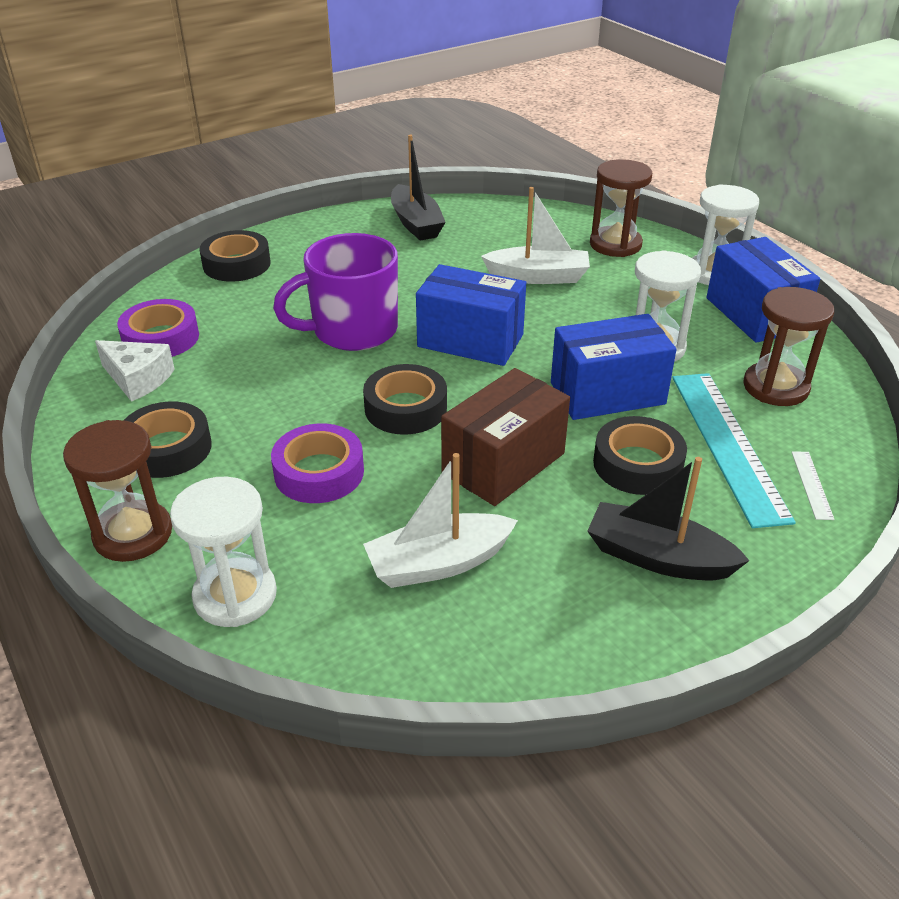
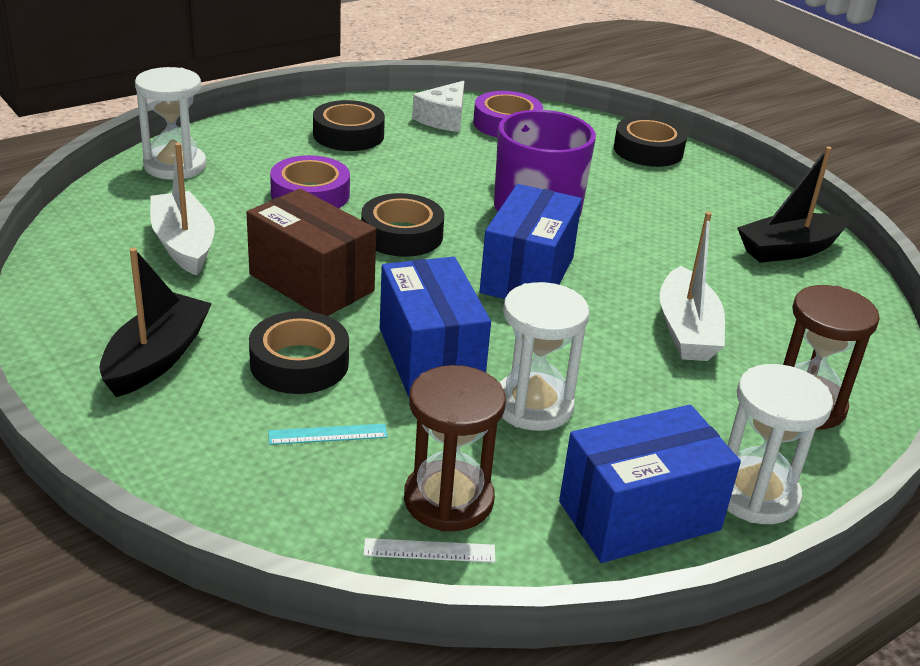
camera: 85 degrees right, 5 degrees down
brown hourglass [63,420,172,562] -> none
turquoise ruler [672,373,796,528] -> turquoise ruler [268,424,388,445], size x0.41
white ruler [791,451,835,520] -> white ruler moved to [363,538,495,563]

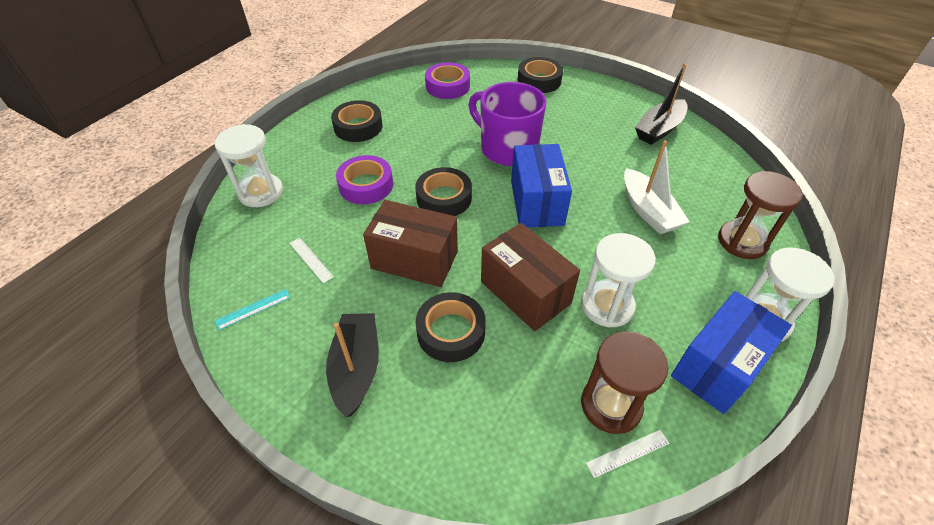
camera: 20 degrees left, 15 degrees up
white boat [150,143,215,276] -> white ruler [290,238,334,283]
turquoise ruler [268,424,388,445] -> turquoise ruler moved to [215,289,290,330]
blue box [380,257,491,397] -> brown box [481,223,580,331]
white cheese [412,81,464,132] -> none

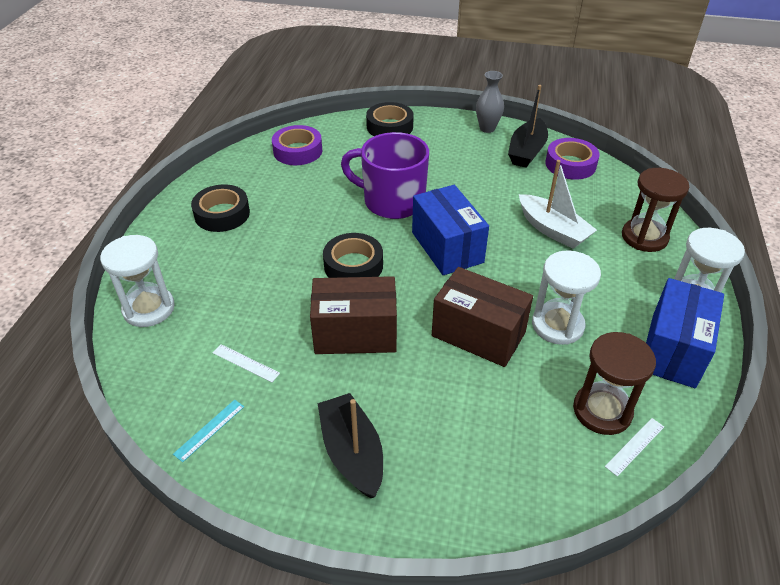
camera: 20 degrees left, 5 degrees down
purple tape [336,155,393,204] -> purple tape moved to [545,138,600,180]
black tape [416,292,486,362] -> none
none -> grey vase [476,71,504,133]

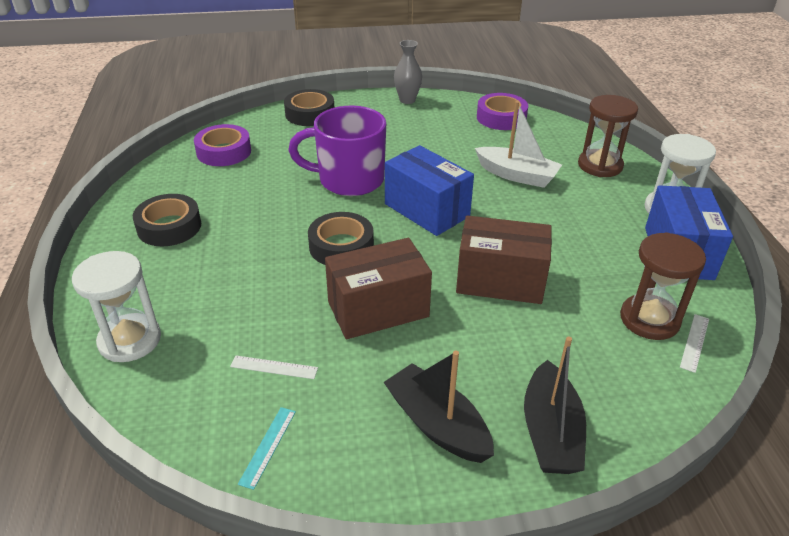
camera: 20 degrees left, 5 degrees down
black boat [508,85,548,168] -> black boat moved to [524,337,586,474]
white hourglass [532,250,601,345] -> none

